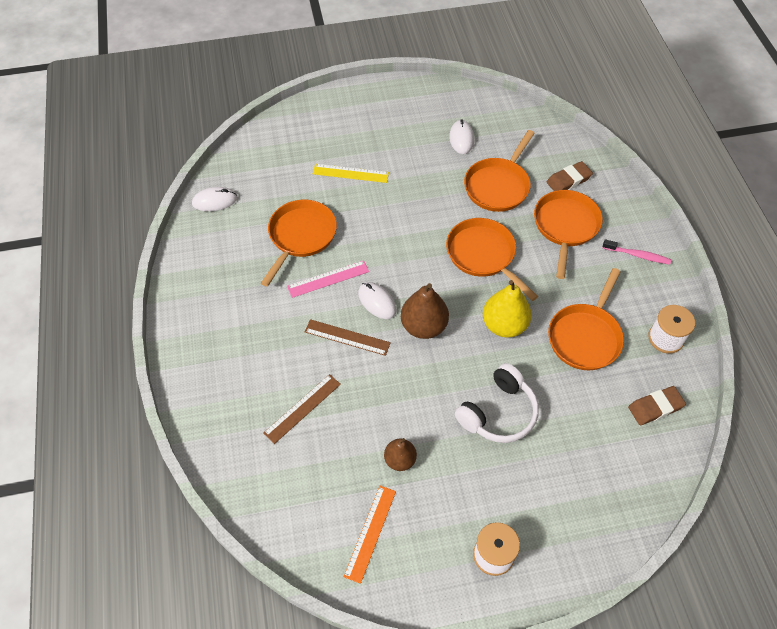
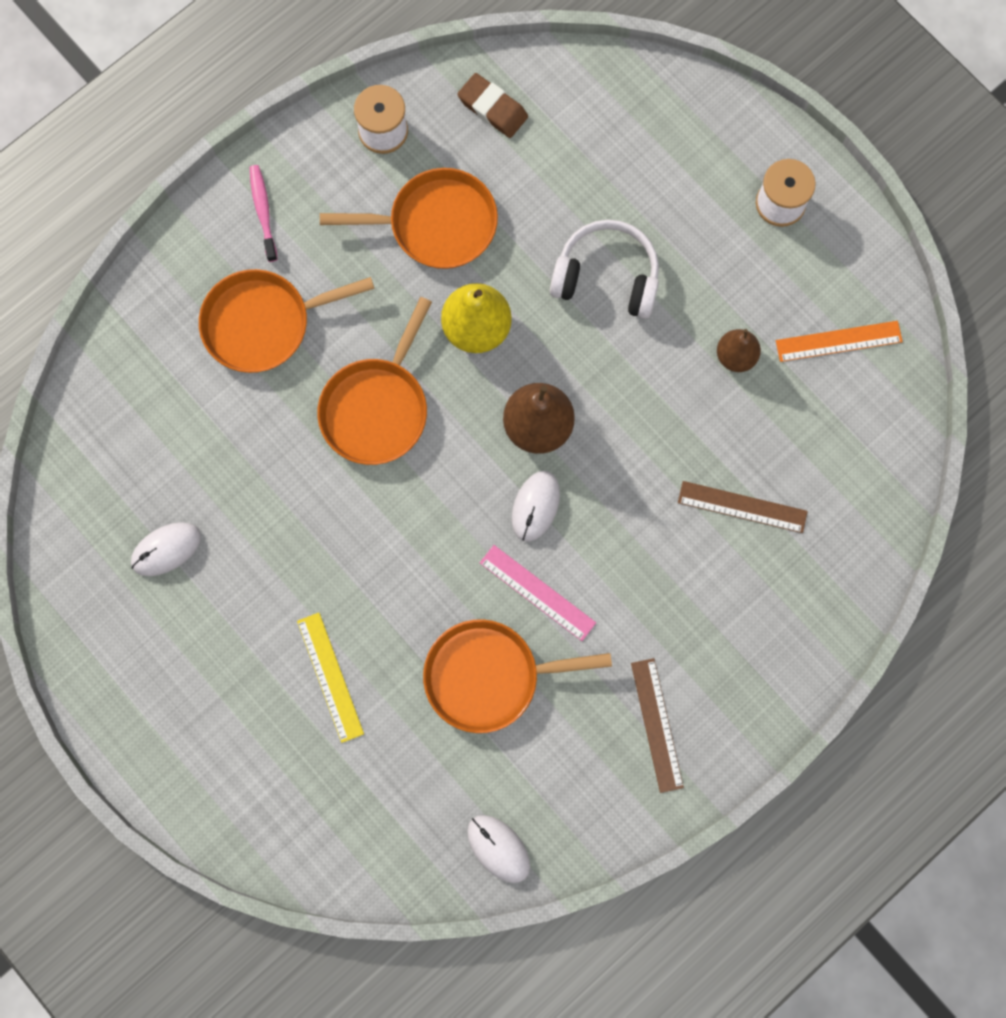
camera: 120 degrees left, 20 degrees up
brown ruler [305,319,391,356] -> brown ruler moved to [631,658,684,793]
orange pan [464,130,535,212] -> none
brown eraser [547,161,593,191] -> none

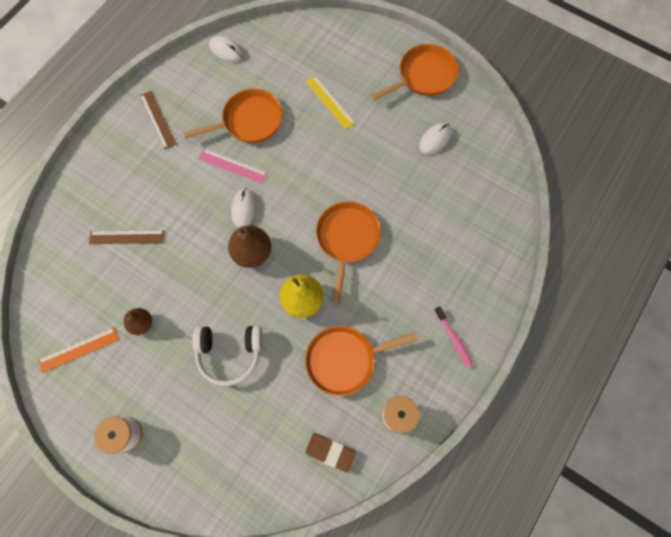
camera: 165 degrees right, 5 degrees down
orange pan [199,269,374,373] -> orange pan moved to [371,44,458,101]

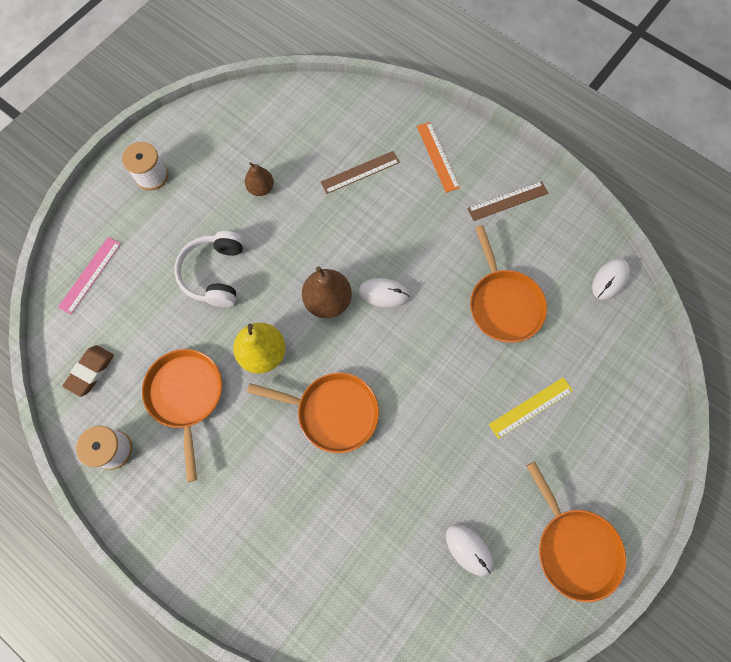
camera: 95 degrees right, 0 degrees up
orange ruler [38,327,119,373] -> orange ruler moved to [417,122,460,193]
brown ruler [89,230,164,244] -> brown ruler turned 60 degrees clockwise [321,151,400,194]
pink ruler [199,148,268,184] -> pink ruler moved to [58,237,121,314]
pink toothbrush [434,306,473,368] -> none

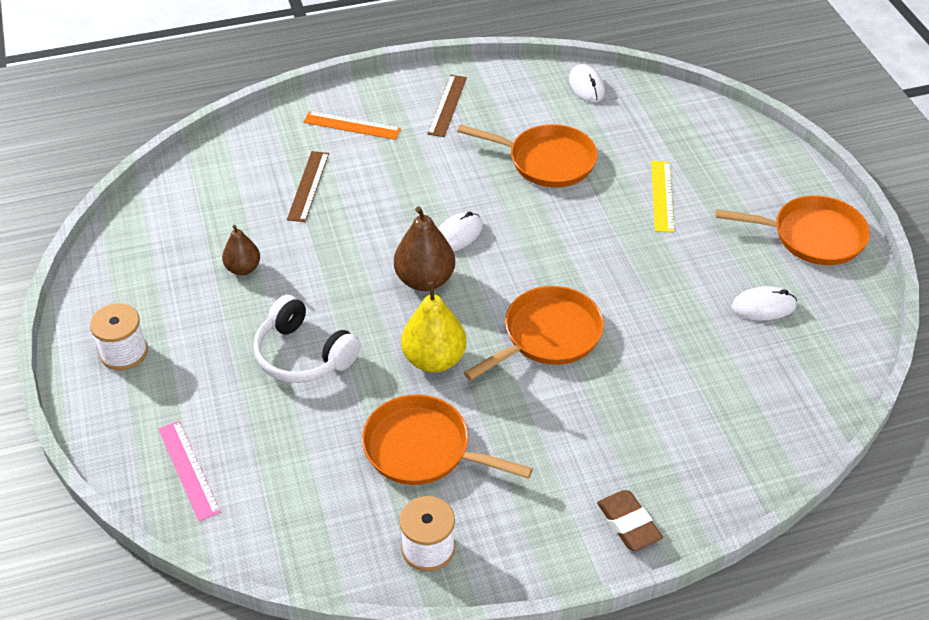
camera: 55 degrees left, 25 degrees down
brown eraser [62,345,114,397] -> brown eraser moved to [597,490,663,551]

